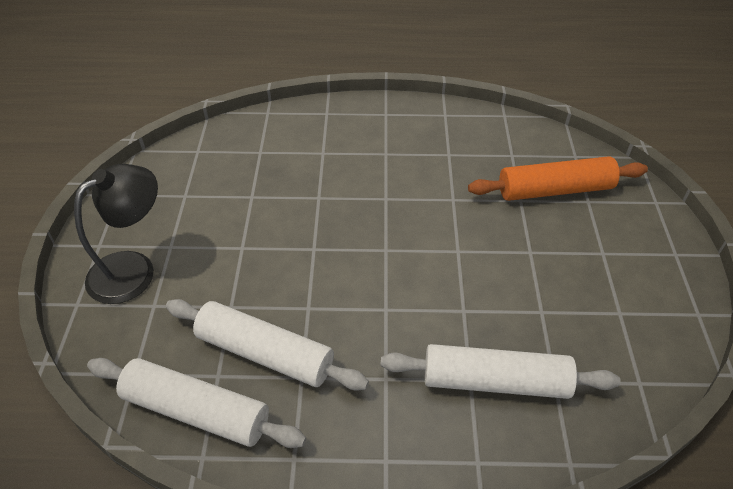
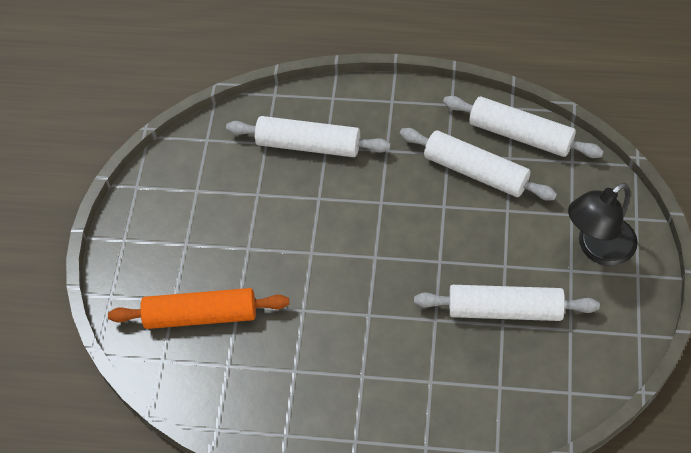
camera: 170 degrees left, 10 degrees up
none -> white rolling pin [414,285,600,321]

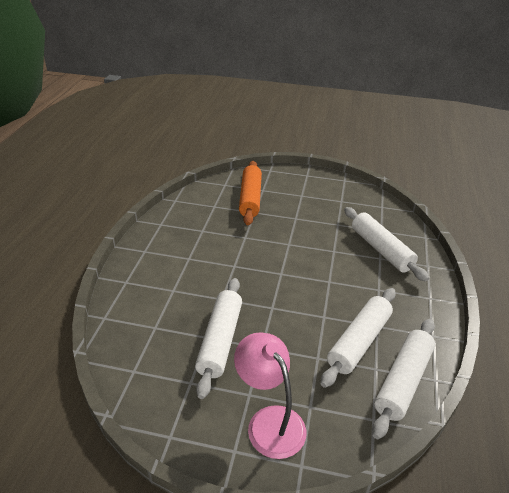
camera: 90 degrees right, 20 degrees down
white rolling pin [226,116,391,157] -> white rolling pin turned 45 degrees counterclockwise [344,207,429,282]
black lamp [568,183,638,266] -> pink lamp [234,332,306,459]

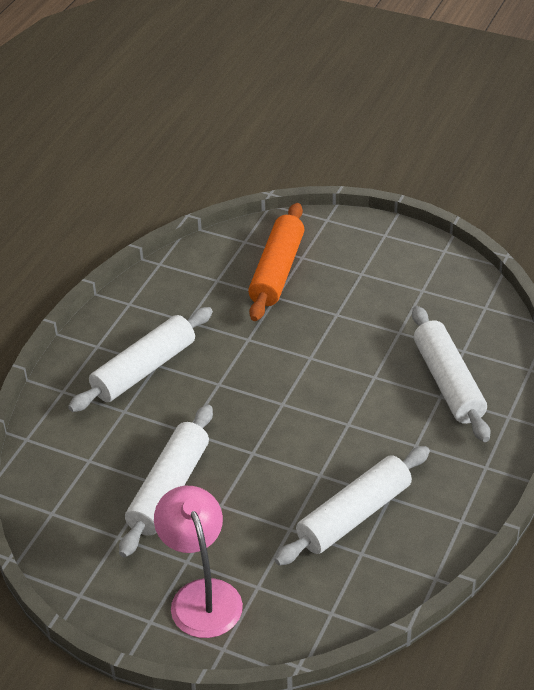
camera: 15 degrees right, 5 degrees up
white rolling pin [372,319,435,439] -> white rolling pin moved to [68,307,213,412]

